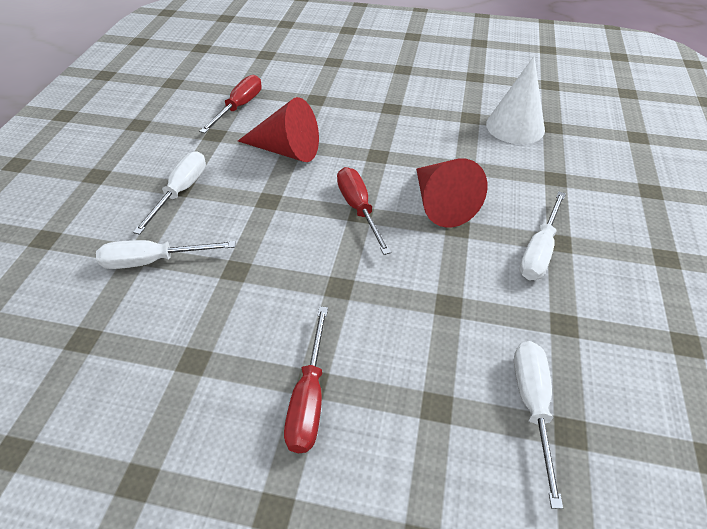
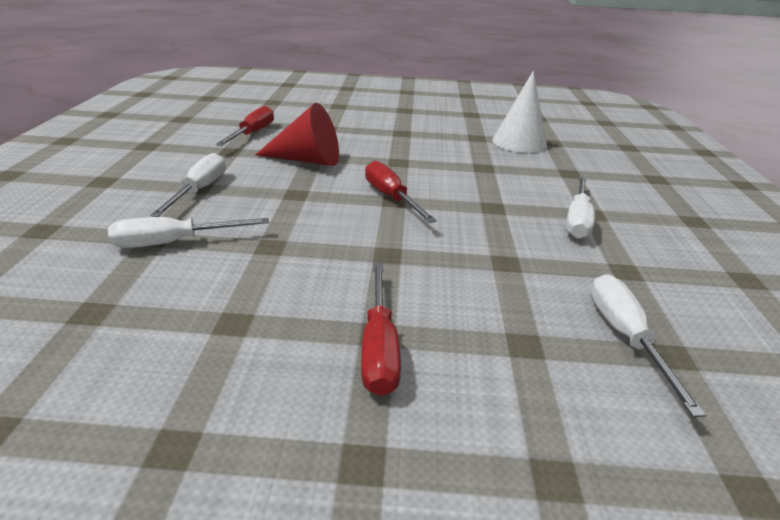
camera: 10 degrees left, 15 degrees down
red cone [416,158,487,228] -> none

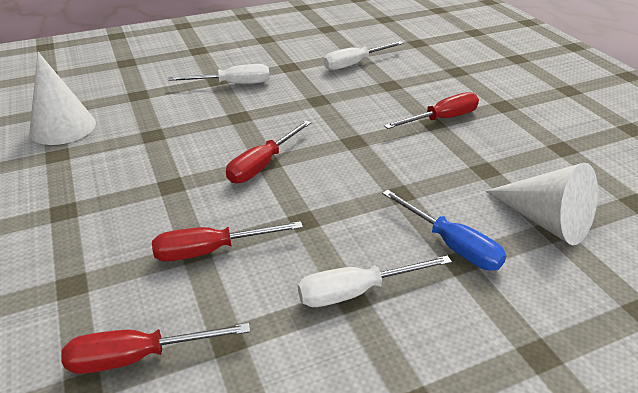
camera: 115 degrees left, 5 degrees up
white screwdriver [108,217,269,248] -> blue screwdriver [382,190,506,270]
red cone [255,103,339,166] -> red screwdriver [152,221,303,262]
none -> white cone [485,163,598,245]

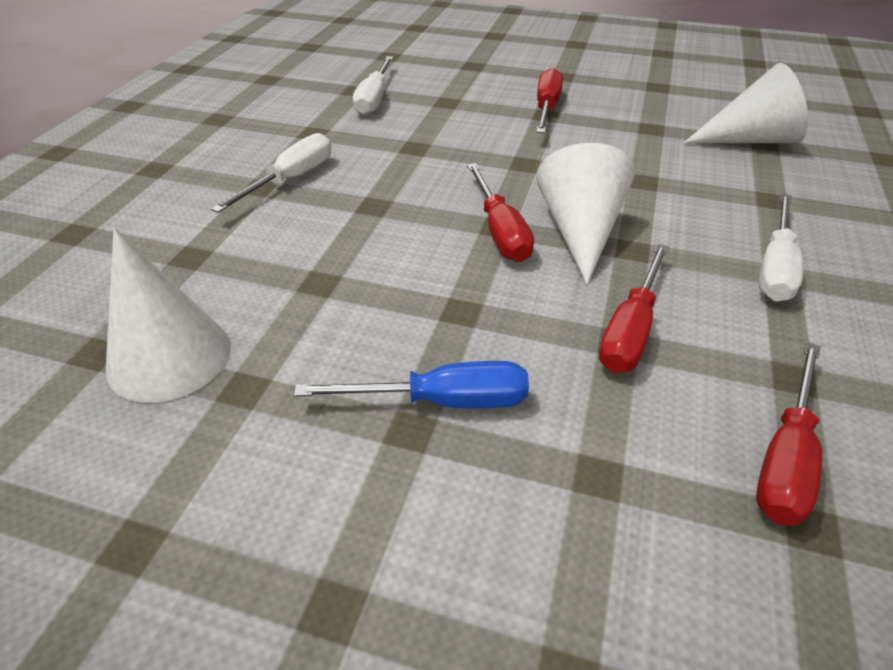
camera: 50 degrees left, 5 degrees up
blue screwdriver [382,190,506,270] -> blue screwdriver moved to [294,361,529,408]
none -> white cone [536,143,635,285]

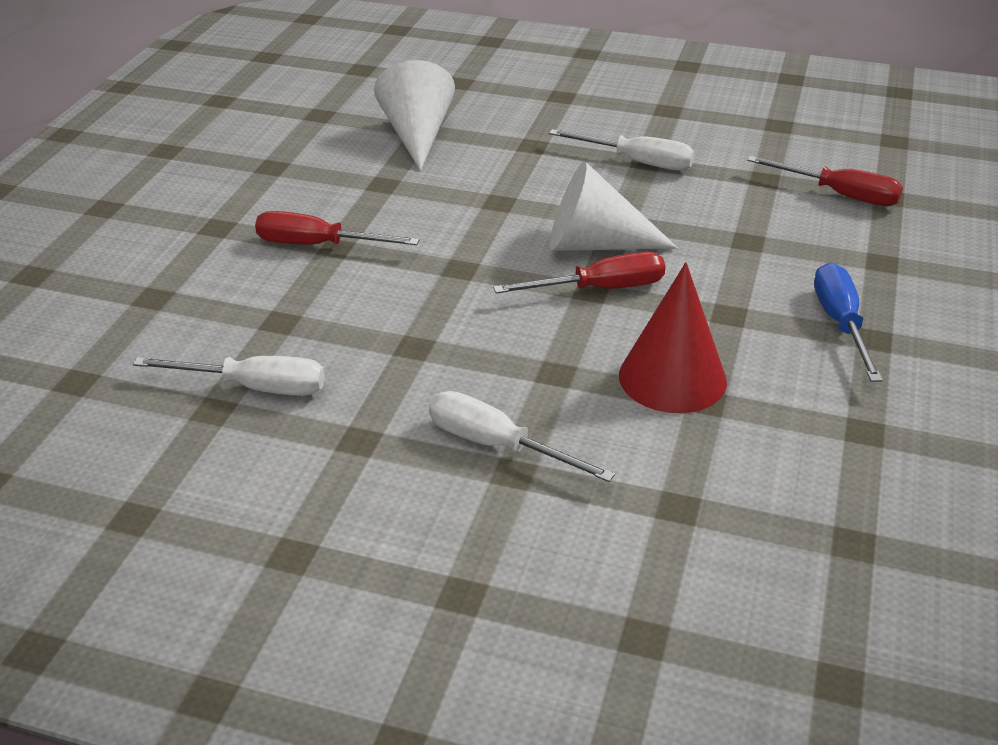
camera: 90 degrees left, 5 degrees down
white cone [106,228,230,403] -> none
red screwdriver [599,244,669,373] -> none
none -> red cone [619,262,727,413]

